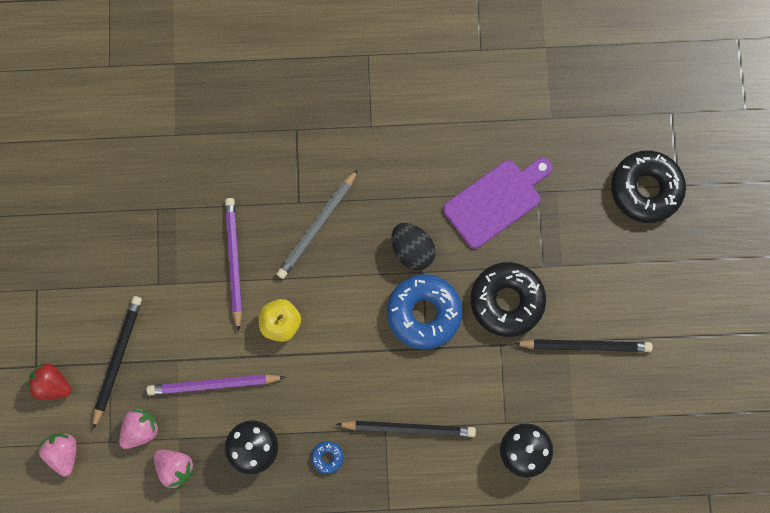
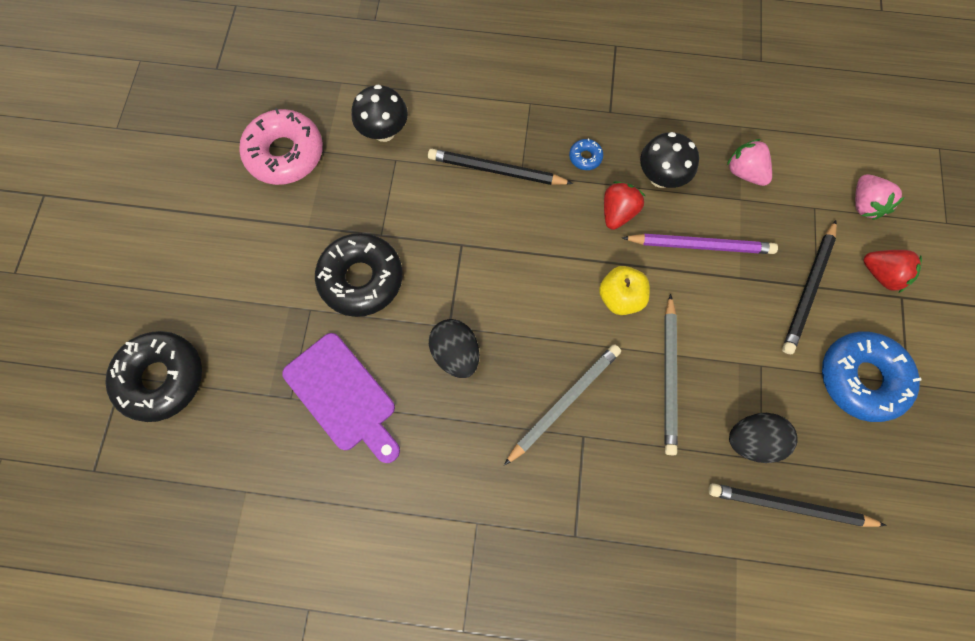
camera: 170 degrees left, 5 degrees down
pink strawberry [119,408,160,449] -> none
purple pencil [225,198,242,332] -> grey pencil [665,294,678,455]
blue donut [387,274,462,350] -> blue donut moved to [822,332,922,422]
purple cutting board [443,158,552,249] -> purple cutting board turned 105 degrees counterclockwise [282,333,400,463]
black pencil [514,339,653,352] -> black pencil moved to [709,483,886,527]
none -> pink donut [239,108,323,185]
none -> red strawberry [604,181,645,230]
none -> black egg [729,413,798,463]

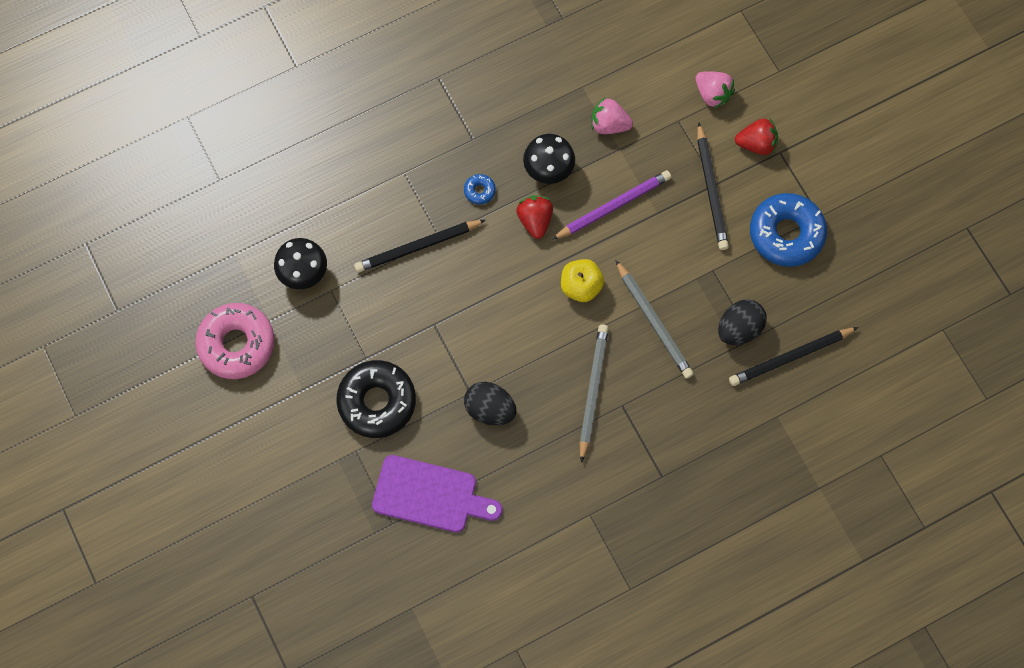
camera: 35 degrees left, 0 degrees up
black donut [105,331,202,422] -> none

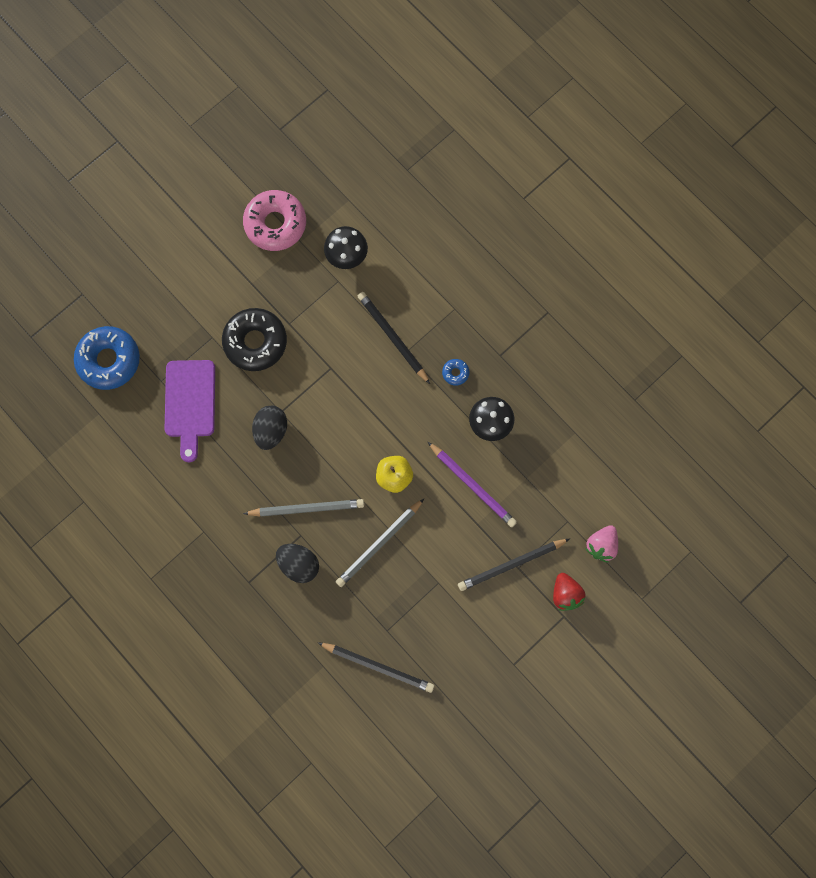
camera: 75 degrees right, 5 degrees up
red strawberry [516,195,553,239] -> none
pink strawberry [591,97,633,134] -> none
black egg [718,299,766,345] -> black egg moved to [276,544,319,583]
black pencil [729,327,858,386] -> black pencil turned 150 degrees clockwise [318,643,434,693]
blue donut [750,193,827,267] -> blue donut moved to [74,326,140,390]

